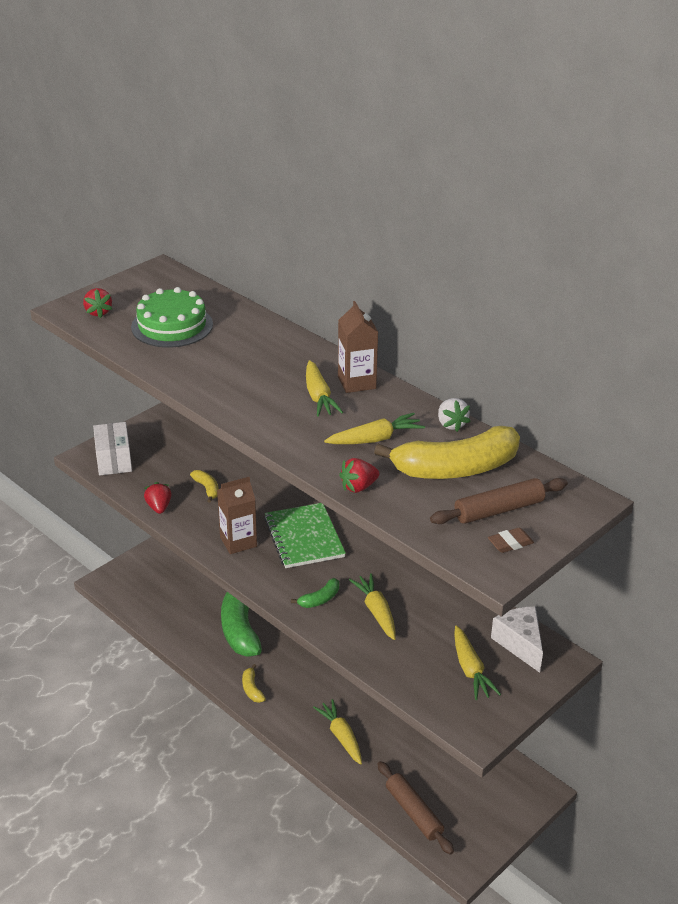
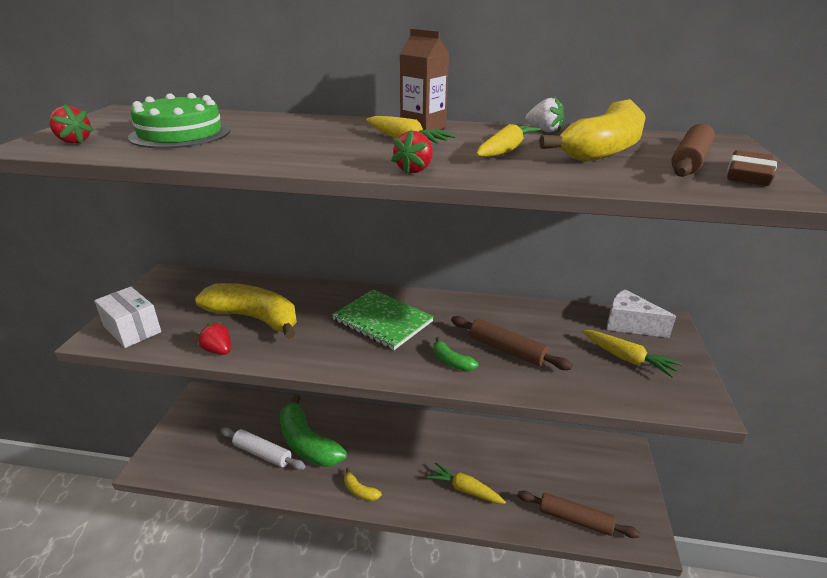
camera: 35 degrees left, 5 degrees down
yellow banana [190,470,219,503] -> yellow banana [195,283,297,339], size x2.33
brown carton [217,477,257,554] -> none
green banana [291,578,339,608] -> green banana turned 120 degrees clockwise [433,337,479,371]
red strawberry [339,458,379,493] -> red strawberry moved to [391,130,433,175]
yellow carrot [349,573,396,640] -> brown rolling pin [451,316,573,370]
brown eraser [488,527,534,553] -> brown eraser [727,150,777,186], size x1.62
none -> white rolling pin [220,427,306,470]

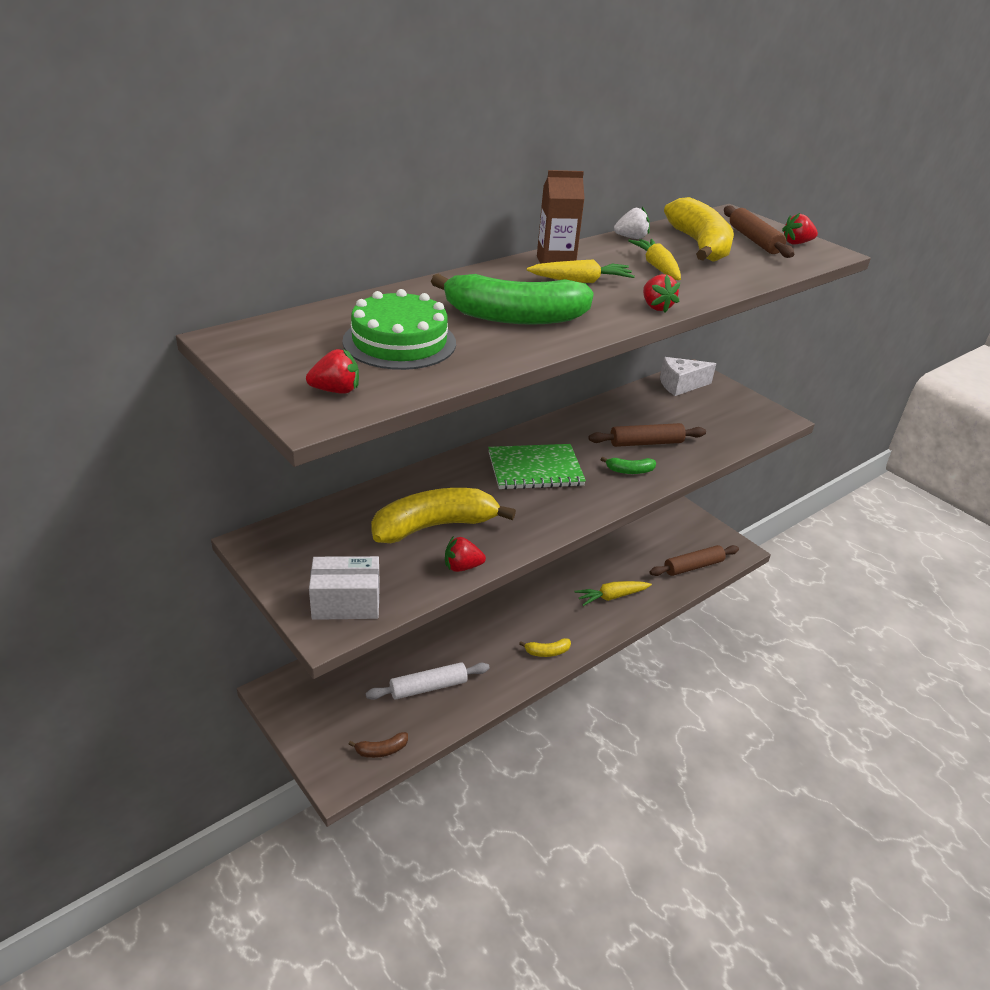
camera: 50 degrees left, 5 degrees up
green banana [280,395,347,467] -> green banana moved to [431,274,594,325]
yellow carrot [582,330,682,378] -> none
brown eraser [727,150,777,186] -> red strawberry [782,213,818,245]
none -> brown banana [348,732,408,758]

